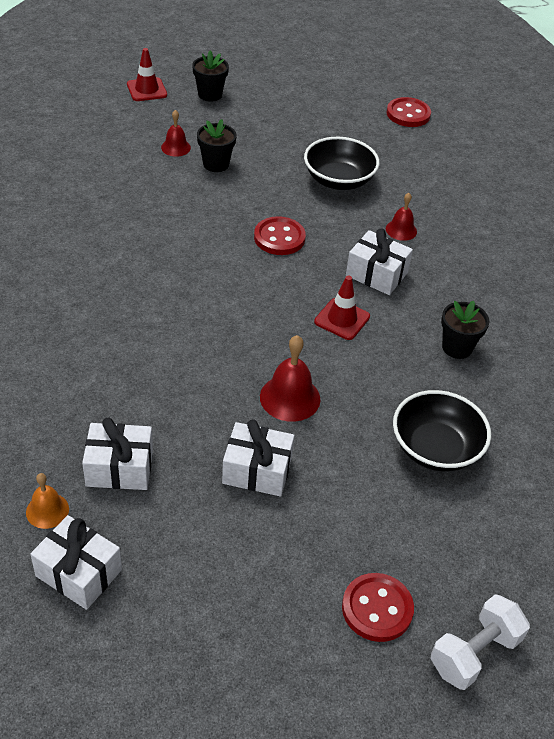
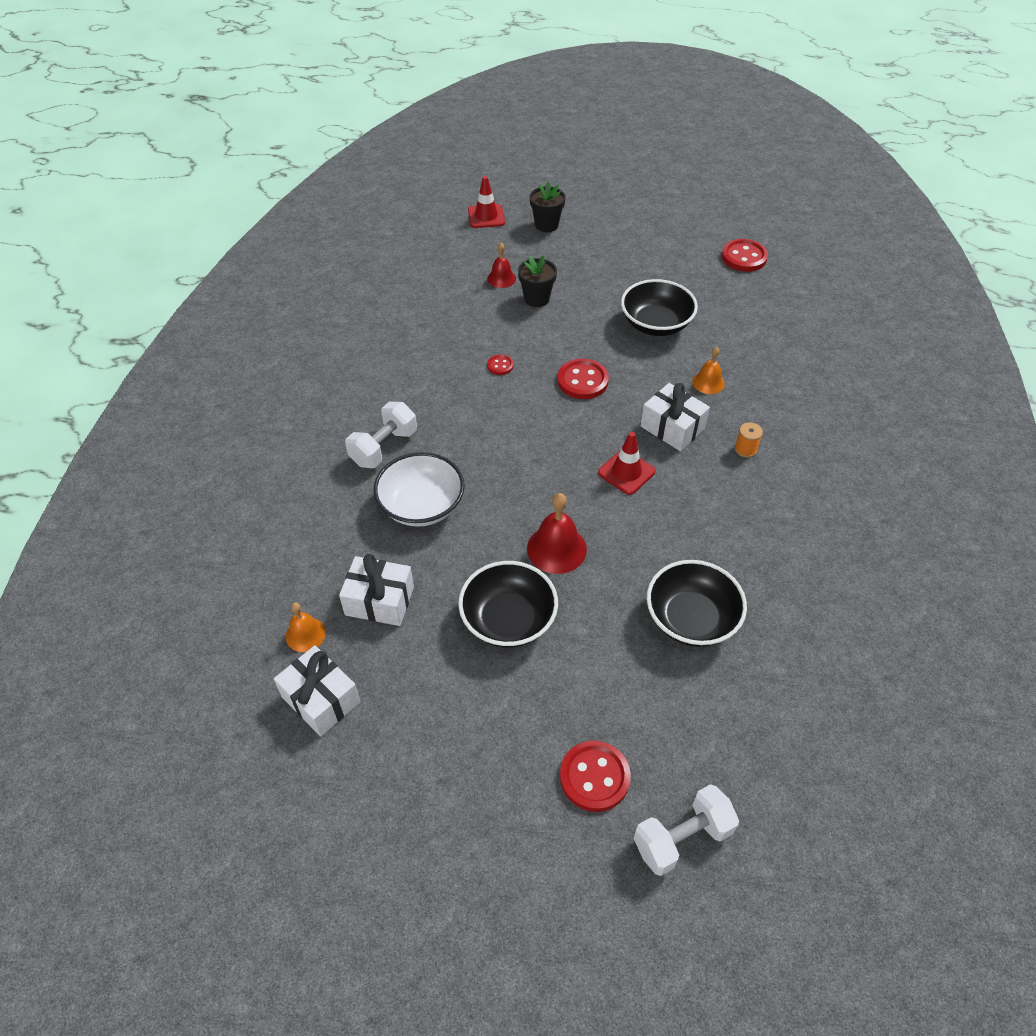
camera: 15 degrees right, 5 degrees up
white gift [222,419,294,496] -> black bowl [458,561,558,648]
red bell [386,193,417,241] -> orange bell [692,347,725,394]
black flower pot [441,301,489,359] -> none
none -> white dumbbell [345,402,417,468]
none -> white bowl [374,452,465,527]
none -> red button [487,354,514,375]
none -> orange spool [735,422,763,458]

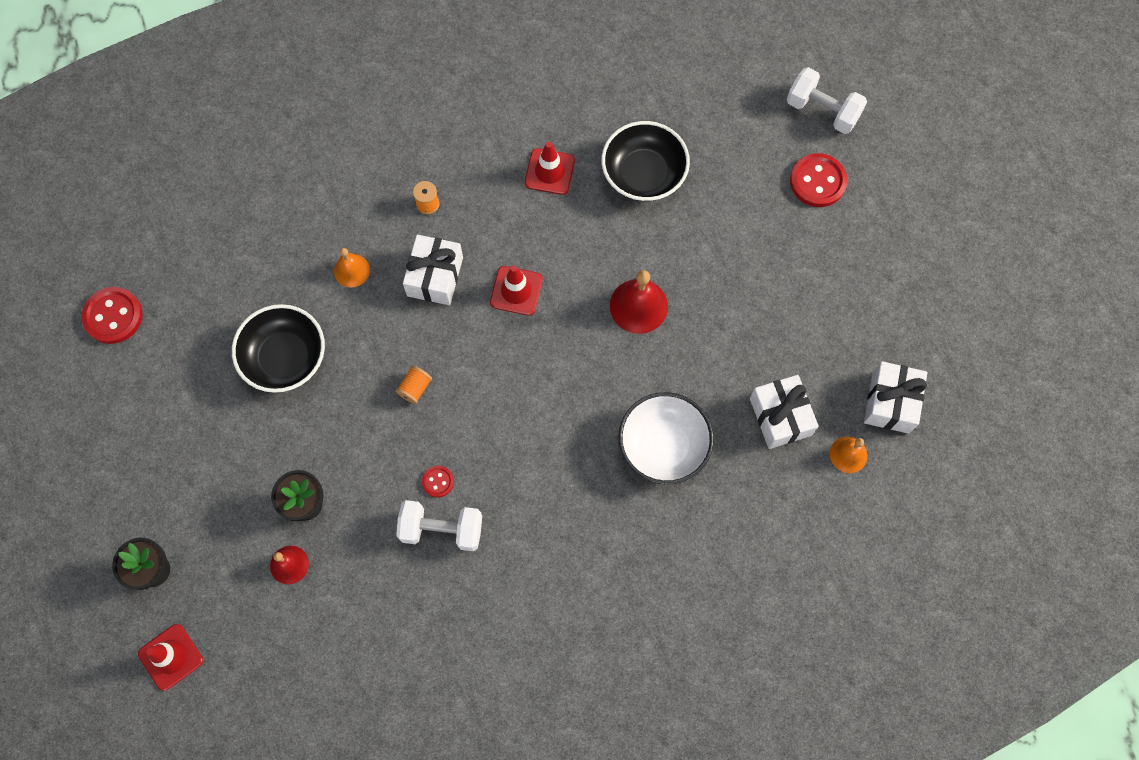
camera: 120 degrees left, 20 degrees up
white dumbbell [345,402,417,468] -> white dumbbell moved to [396,500,482,551]
black bowl [458,561,558,648] -> none
red button [557,359,609,399] -> orange spool [396,366,432,404]
none -> red traffic cone [525,142,575,195]

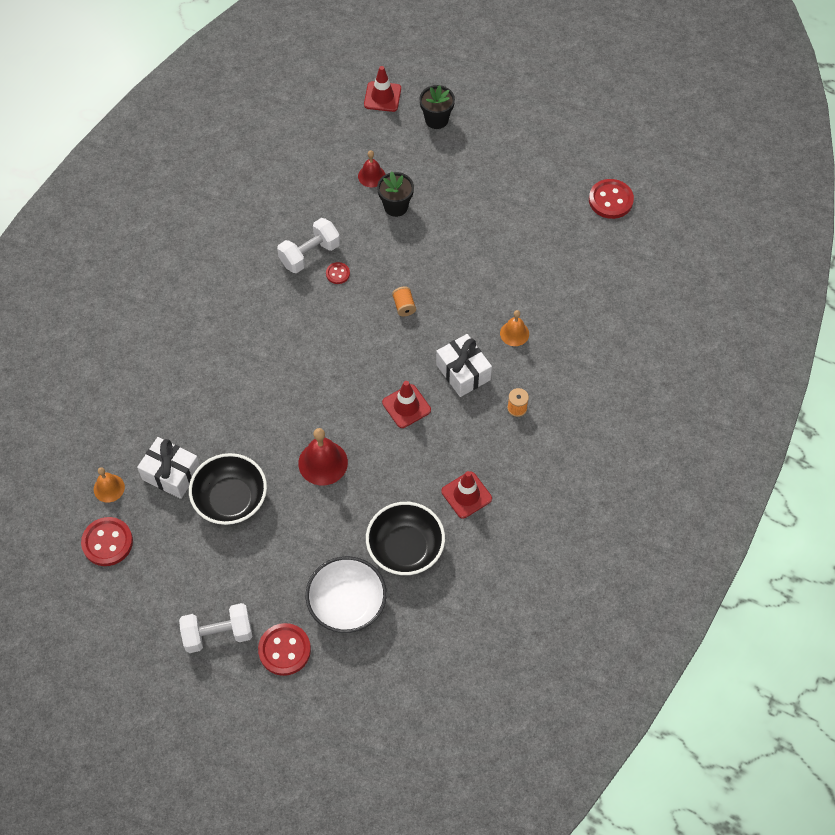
camera: 135 degrees right, 10 degrees down
black bowl [232,304,325,393] -> black bowl moved to [189,453,267,525]
white bowl [618,392,714,484] -> white bowl moved to [306,556,387,633]
white dumbbell [787,67,867,134] -> white dumbbell moved to [179,603,253,653]
white gift [864,361,927,434] -> red button [81,517,133,566]

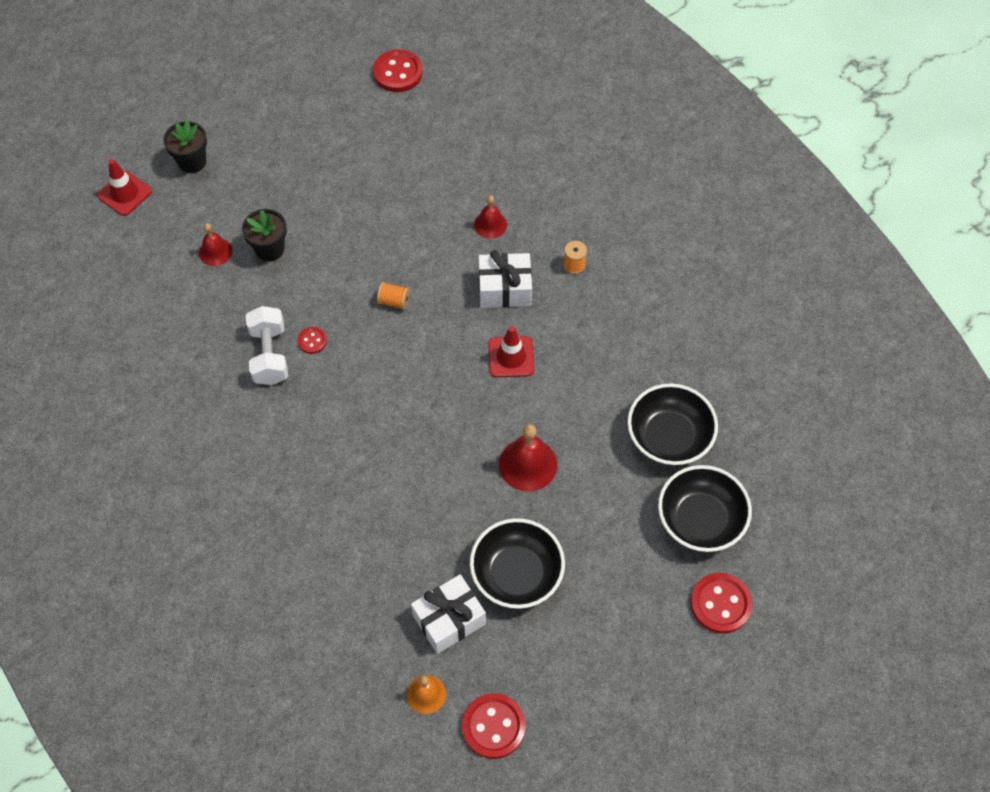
camera: 60 degrees left, 0 degrees up
white dumbbell [179,603,253,653] -> none
white bowl [306,556,387,633] -> black bowl [658,465,752,552]
red traffic cone [441,471,492,518] -> none
orange bell [500,310,529,346] -> red bell [474,195,507,239]

